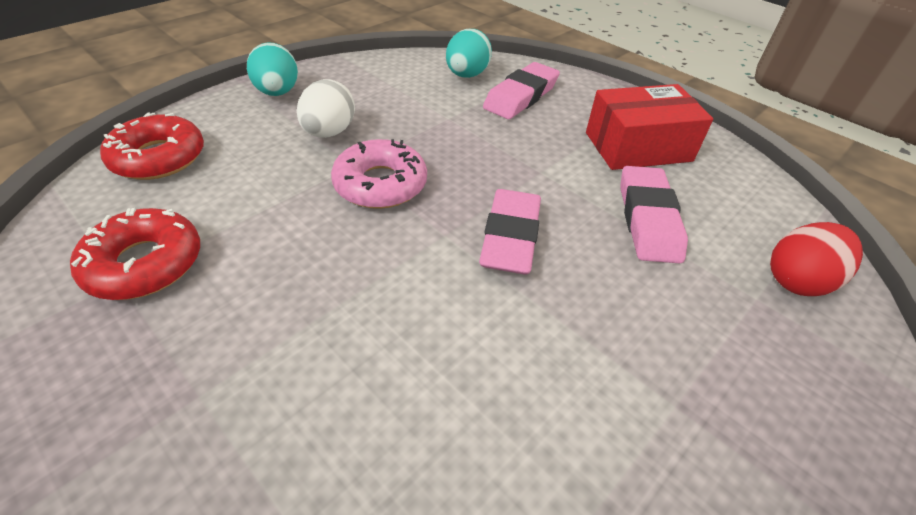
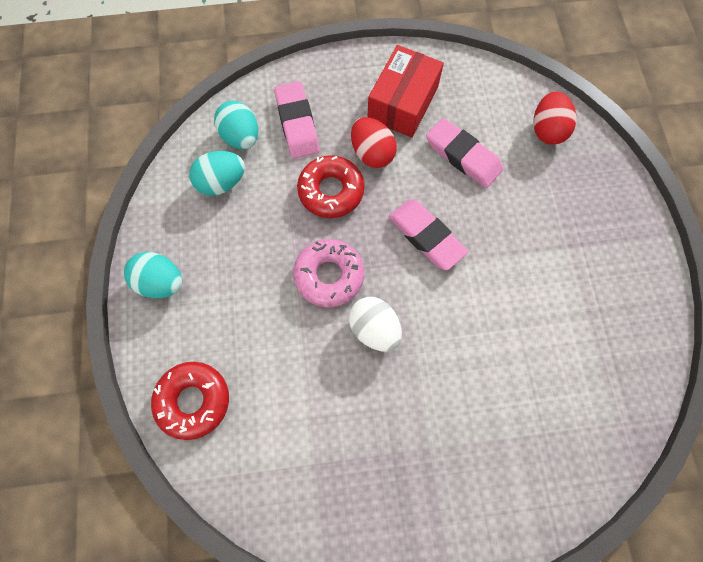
camera: 50 degrees left, 25 degrees up
red donut [70,208,200,300] -> red donut moved to [297,155,365,218]
white egg [297,79,355,138] -> white egg moved to [349,297,402,352]
none -> turquoise egg [190,151,245,196]
none -> red egg [351,117,397,168]

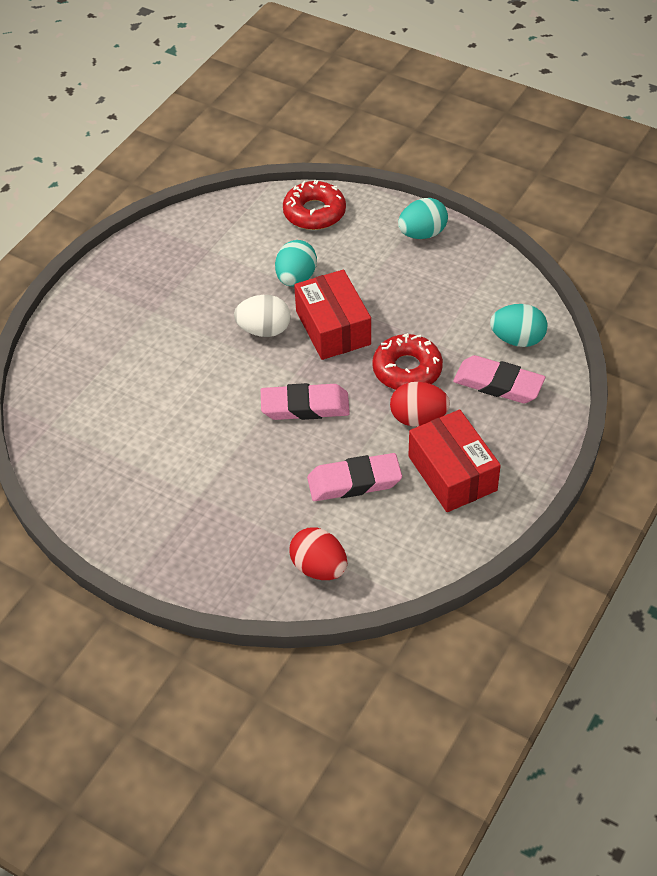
camera: 130 degrees right, 20 degrees down
turquoise egg [190,151,245,196] -> turquoise egg moved to [275,240,317,287]
pink donut [293,239,364,307] -> red box [294,270,371,360]

